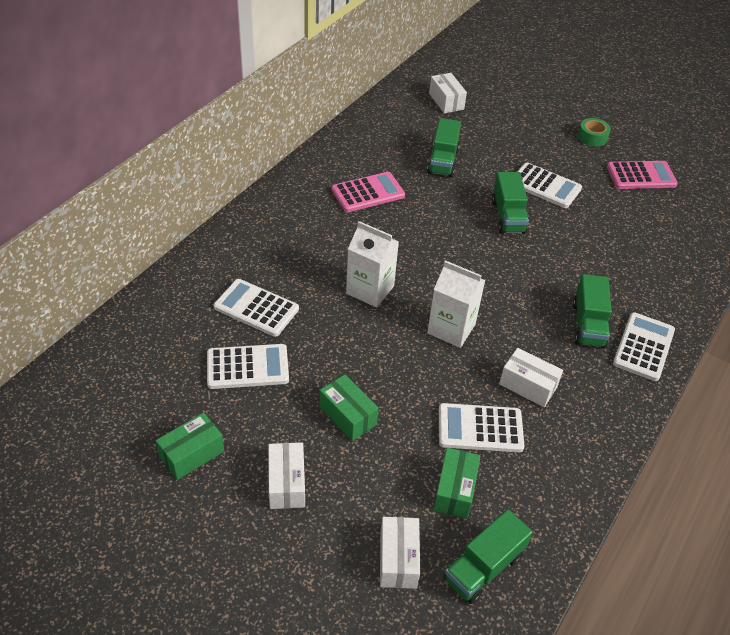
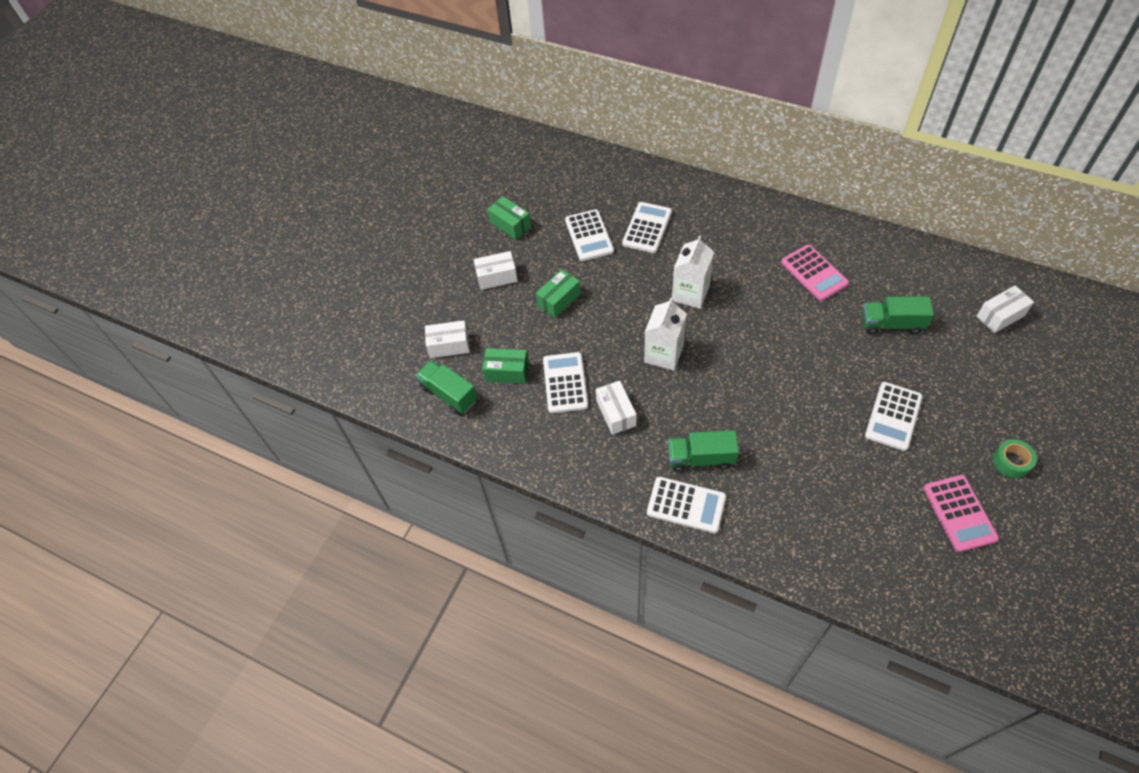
camera: 90 degrees right, 10 degrees up
green truck [492,172,529,234] -> none
white box [499,348,563,407] -> white box turned 45 degrees counterclockwise [596,381,637,435]

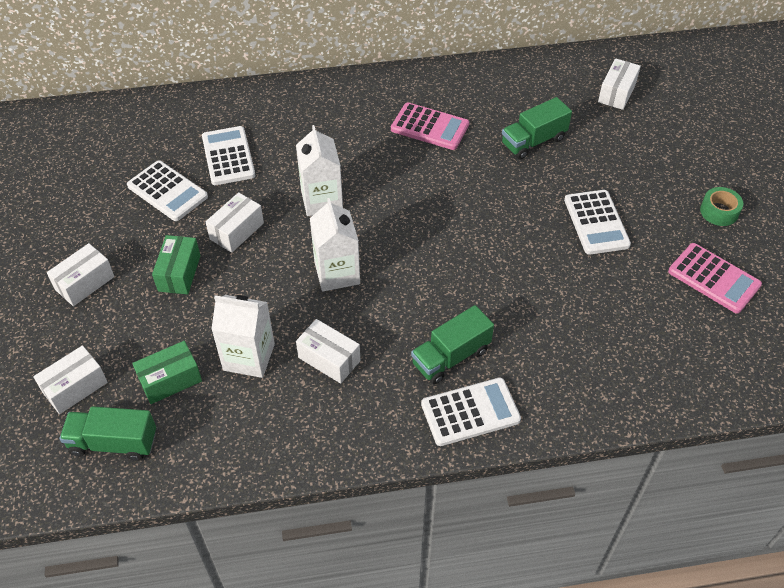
camera: 40 degrees left, 5 degrees down
green box [488,196,531,240] -> none
white calculator [543,352,588,413] -> white carton [211,295,275,378]
none -> white box [206,192,264,253]

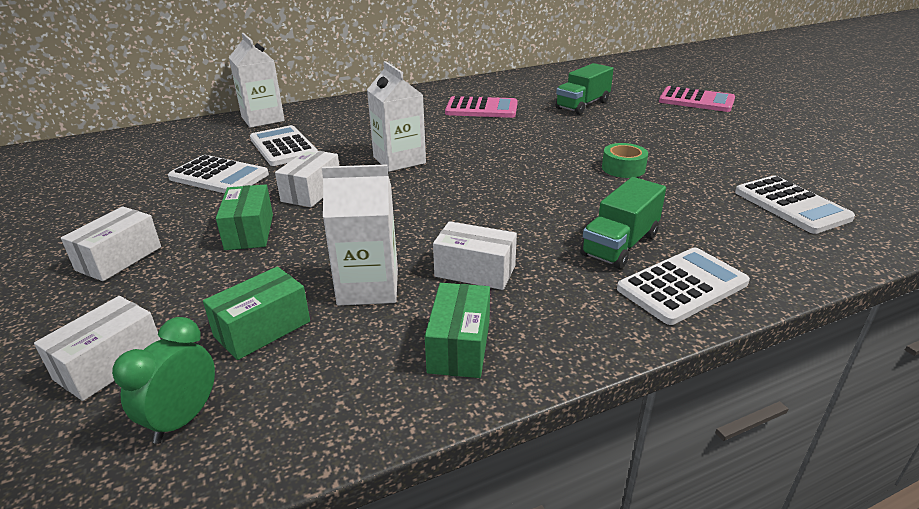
camera: 15 degrees left, 20 degrees down
green truck [59,406,156,461] -> green clock [112,317,215,444]
white carton [310,198,360,292] -> white carton moved to [229,33,285,128]
white calculator [564,190,631,255] -> white calculator moved to [735,176,855,234]
white box [598,58,641,110] -> none
pink calculator [668,243,762,314] -> pink calculator moved to [659,86,735,112]
green tape [700,187,743,226] -> green tape moved to [602,143,648,178]
none -> green box [425,283,490,378]

